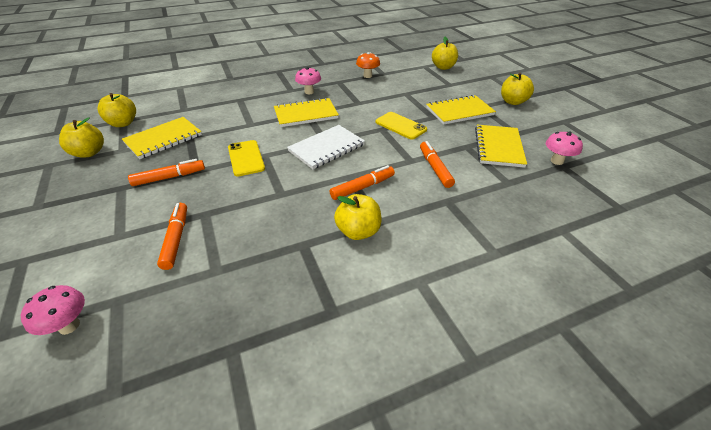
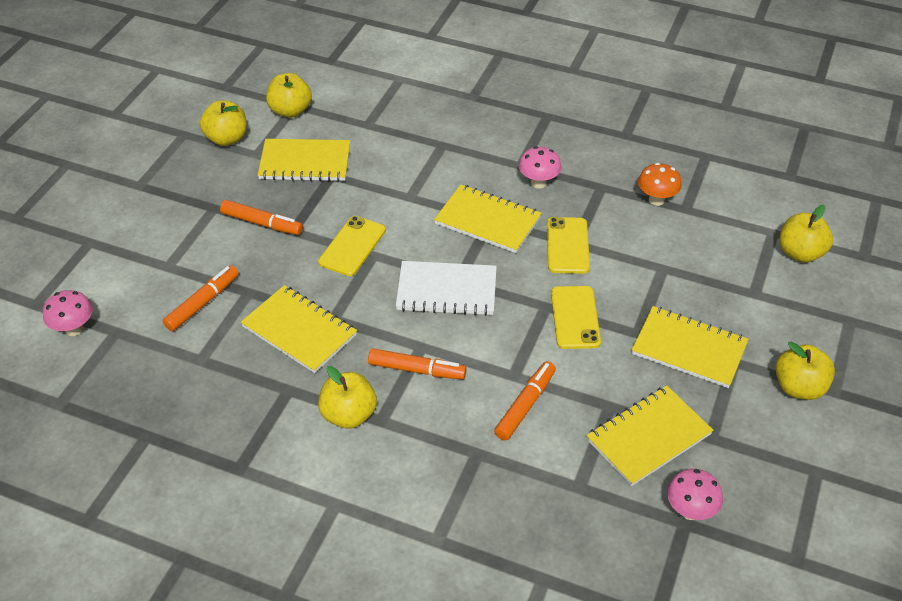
camera: 45 degrees right, 5 degrees up
none -> yellow notebook [241,285,357,373]
none -> yellow phone [547,217,590,274]

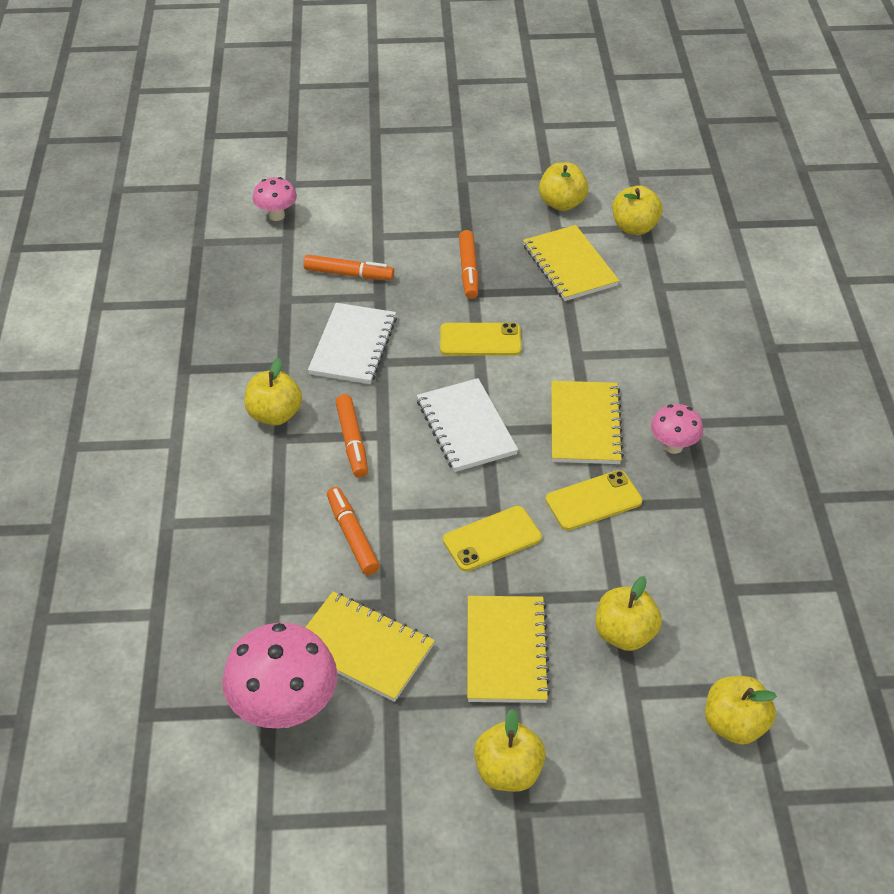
camera: 65 degrees right, 0 degrees up
yellow notebook [241,285,357,373] -> white notebook [308,303,397,384]
orange marker [494,361,556,441] -> orange marker turned 120 degrees counterclockwise [327,487,380,575]
orange mushroom [638,163,682,206] -> none
pink mushroom [667,469,723,520] -> pink mushroom [222,623,337,728], size x1.84
none -> yellow apple [595,576,662,651]

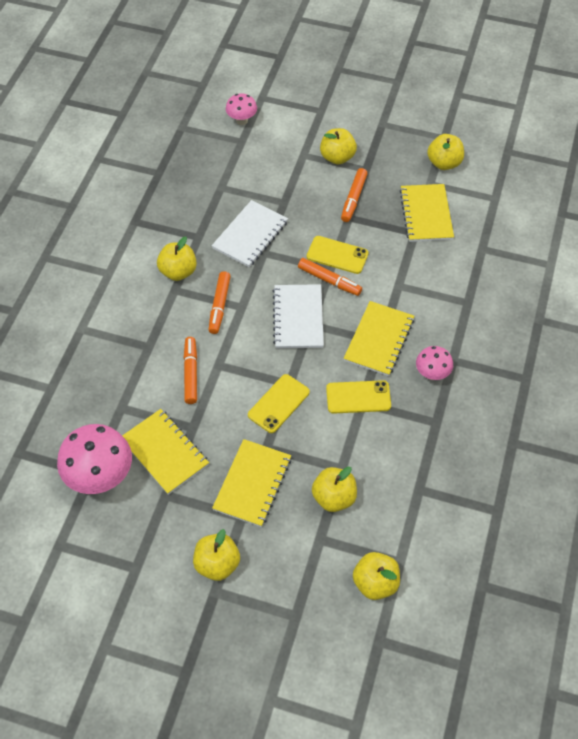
camera: 20 degrees right, 10 degrees up
orange marker [303,255,394,280] -> orange marker moved to [298,258,362,296]
yellow phone [443,506,542,572] -> yellow phone turned 45 degrees counterclockwise [248,374,310,433]
yellow apple [612,185,663,235] -> yellow apple moved to [320,128,357,165]

